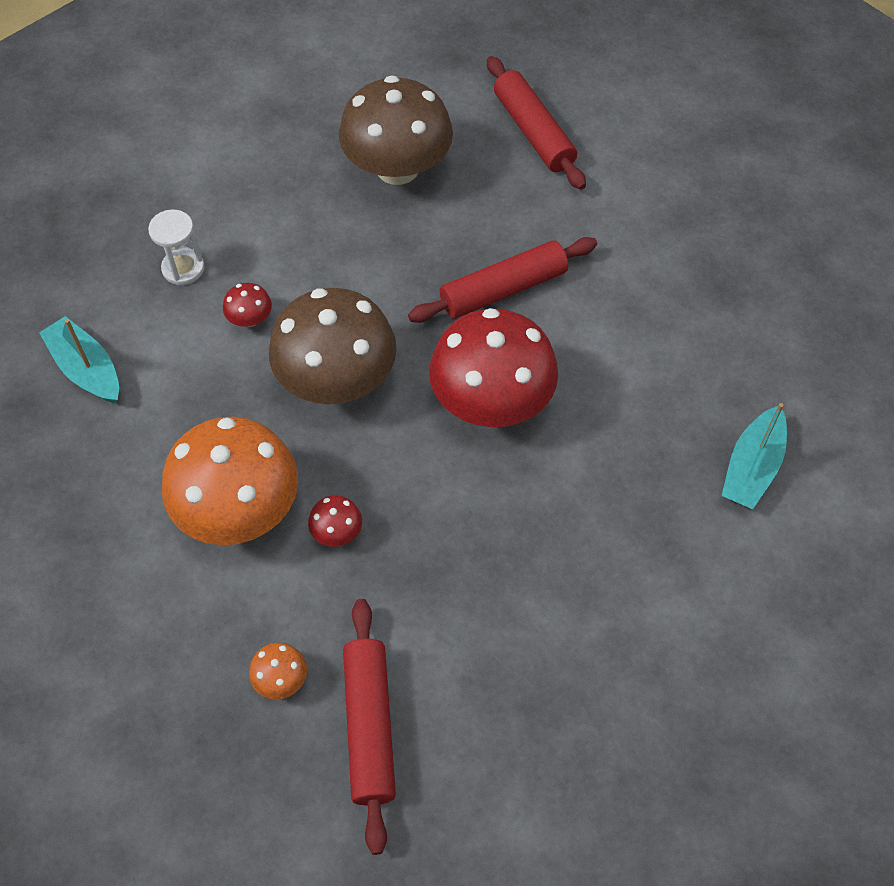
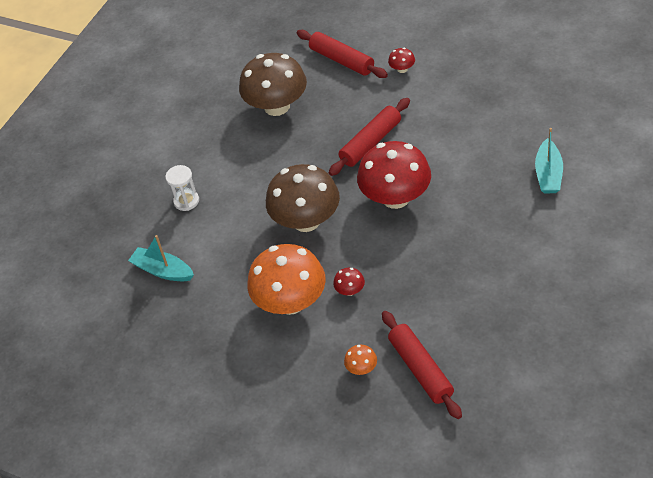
camera: 15 degrees left, 10 degrees down
red mushroom [223,283,272,327] -> red mushroom moved to [388,48,415,73]

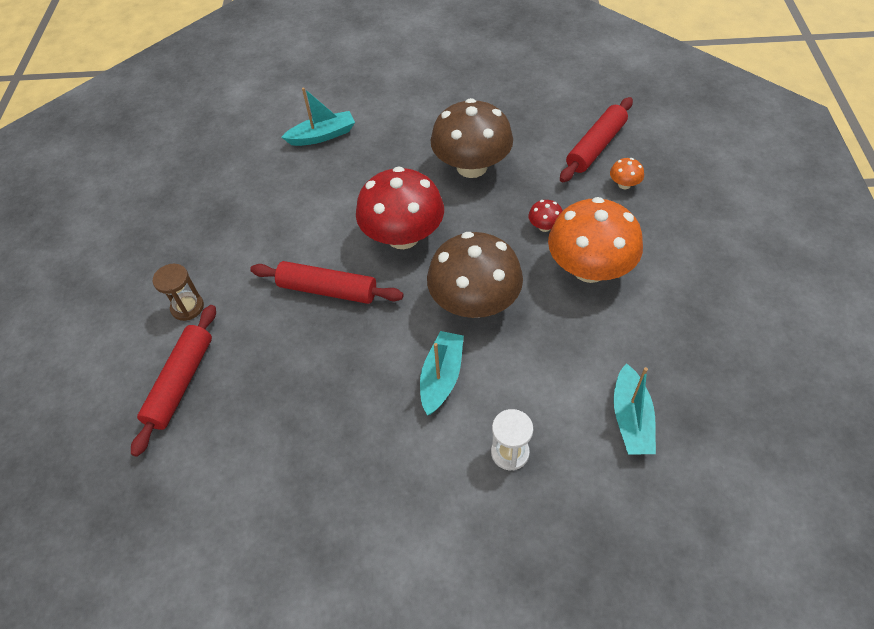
camera: 120 degrees left, 5 degrees up
brown mushroom [239,53,307,116] -> brown mushroom moved to [430,98,513,178]
red mushroom [388,48,415,73] -> brown hourglass [153,264,204,321]
none -> turquoise boat [420,331,464,415]

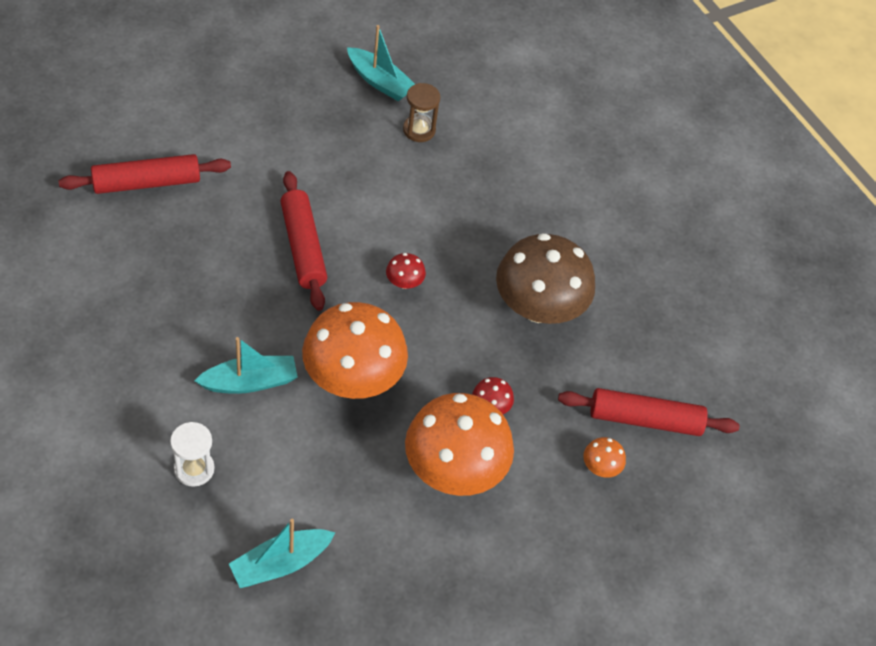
camera: 50 degrees right, 0 degrees up
brown hourglass [153,264,204,321] -> brown hourglass moved to [403,83,440,142]
turquoise boat [281,88,355,146] -> turquoise boat moved to [347,25,415,101]
red mushroom [356,167,444,249] -> red mushroom [386,253,426,289], size x0.40
brown mushroom [427,232,523,318] -> orange mushroom [302,302,408,399]

